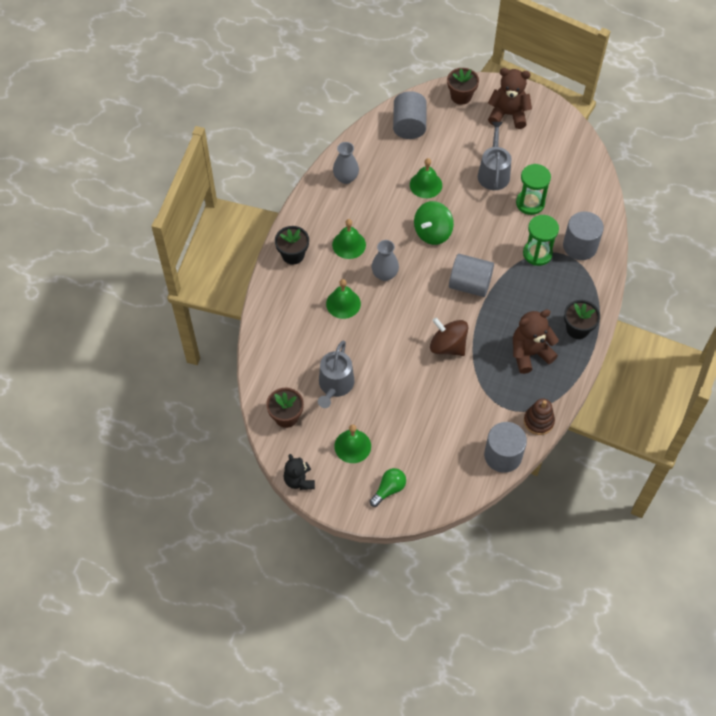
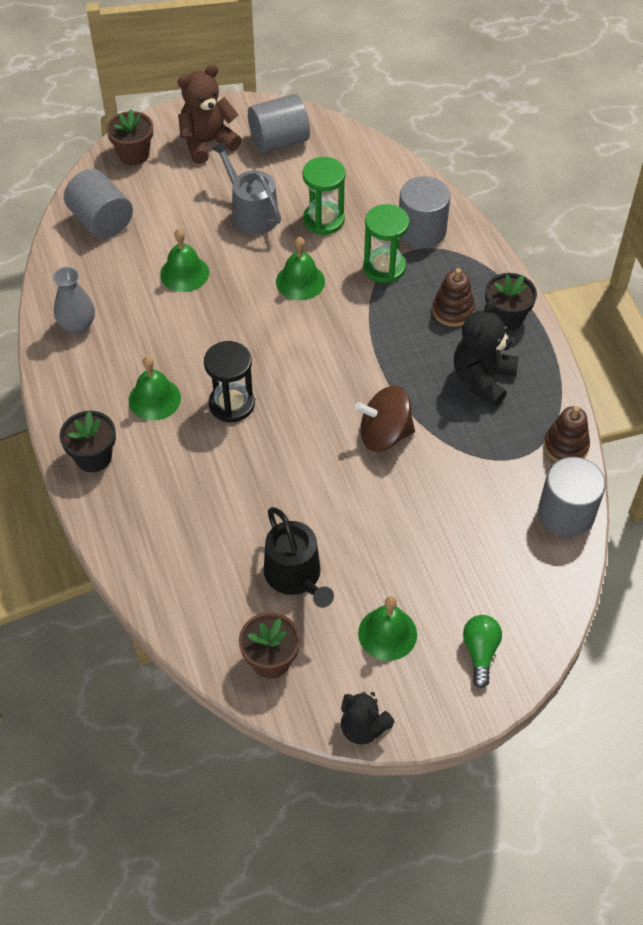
camera: 40 degrees left, 5 degrees down
grey watering can [318,341,354,408] -> black watering can [264,507,334,608]
green bell [326,279,361,319] -> green bell moved to [276,237,325,300]
grey vase [372,240,399,281] -> black hourglass [204,341,255,423]
green spinning top [414,201,454,245] -> none
grey cylinder [449,254,494,297] -> grey cylinder moved to [248,94,310,153]
brown teddy bear [513,310,559,374] -> black teddy bear [454,299,519,407]
none -> brown stacking toy [432,268,475,327]

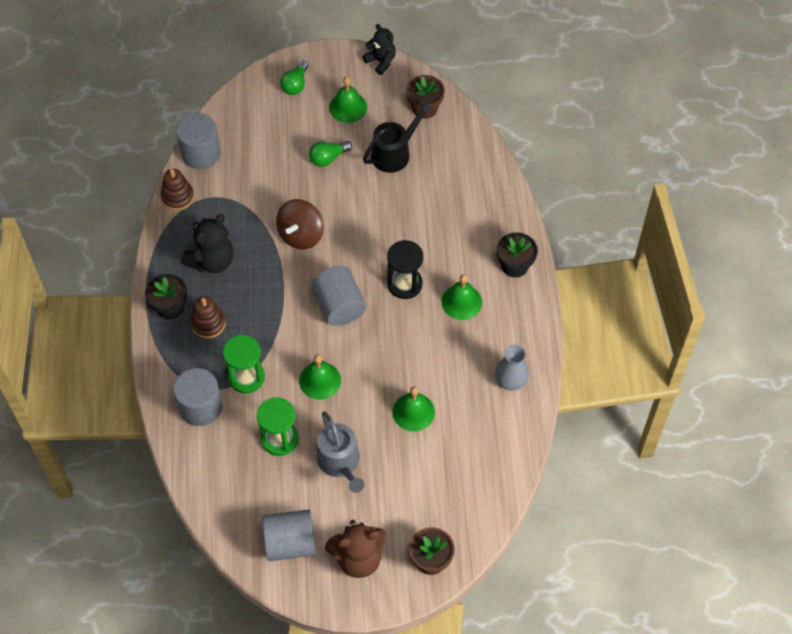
camera: 165 degrees left, 5 degrees up
grey cylinder [64,169,133,239] -> grey cylinder moved to [311,266,366,326]
black watering can [264,507,334,608] -> black watering can turned 60 degrees clockwise [363,101,433,173]
brown spinning top [355,386,415,452] -> brown spinning top turned 105 degrees clockwise [276,199,324,250]
none -> green light bulb [309,141,352,167]

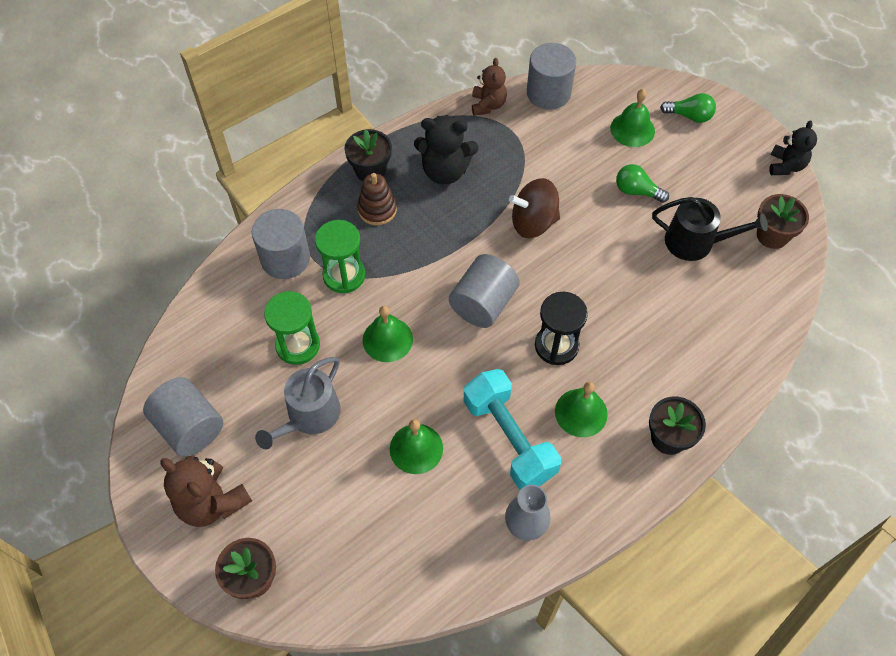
camera: 55 degrees right, 0 degrees up
brown stacking toy [161,169,194,211] -> brown teddy bear [472,58,507,116]
green light bulb [280,61,308,95] -> green light bulb turned 150 degrees counterclockwise [660,93,716,123]
green bell [329,77,367,123] -> green bell moved to [610,89,655,147]
none -> turquoise dumbbell [463,369,561,490]

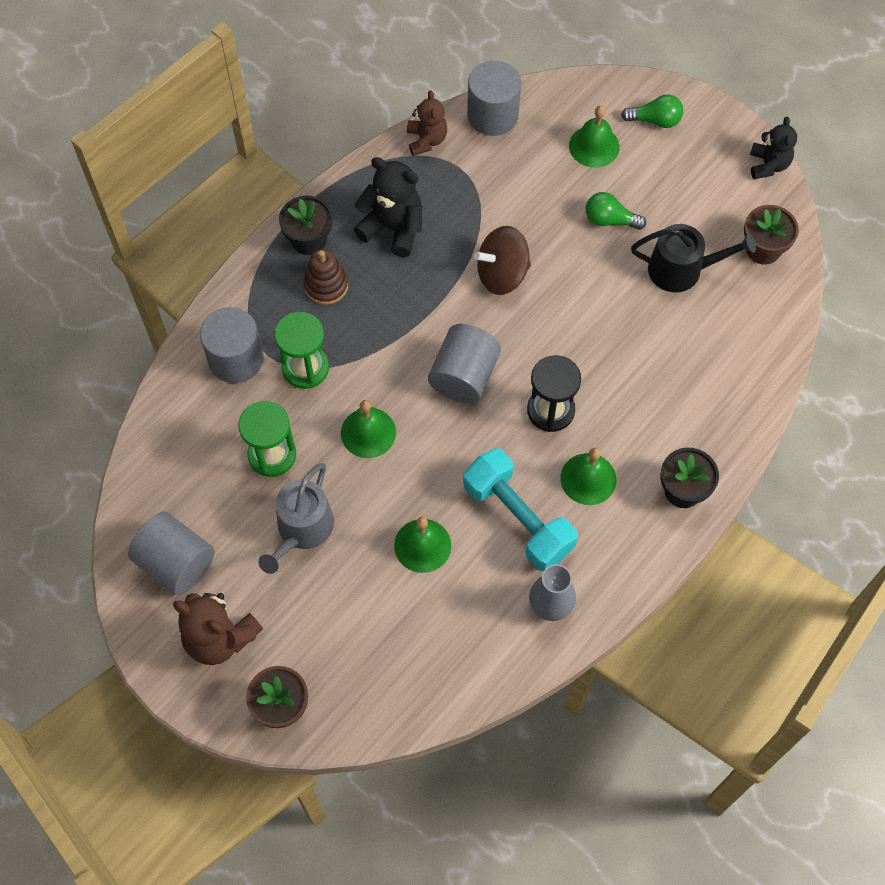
camera: 10 degrees left, 5 degrees up
black teddy bear [414,115,478,184] -> black teddy bear turned 150 degrees counterclockwise [354,157,422,257]

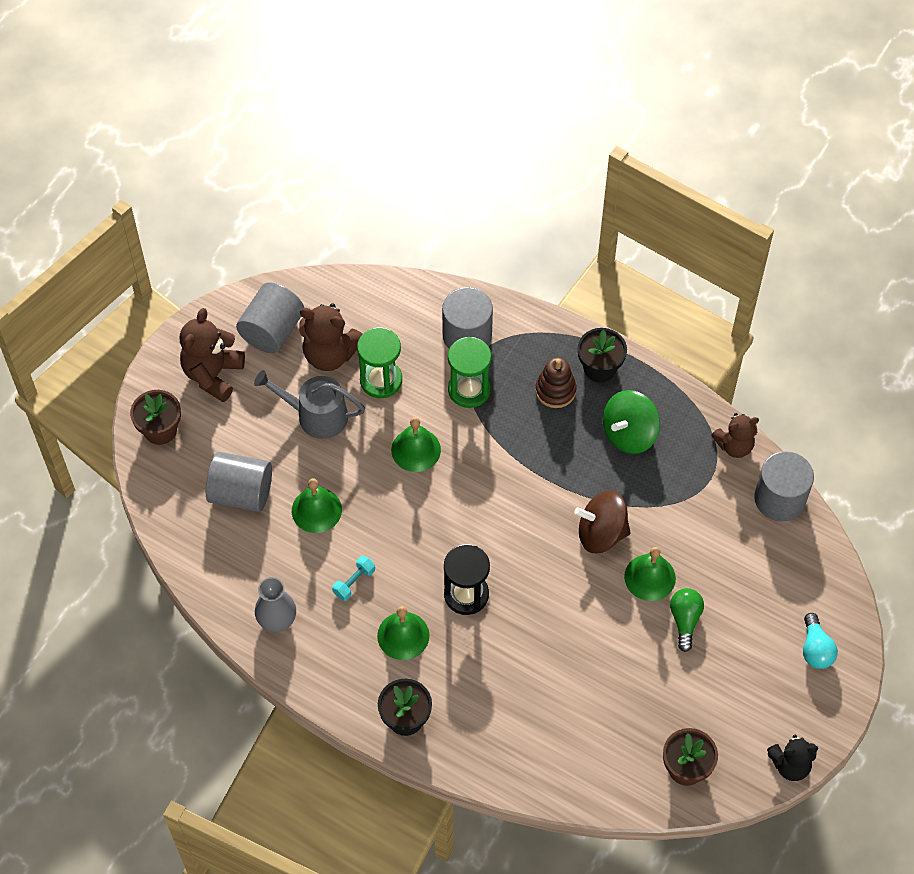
camera: 80 degrees right, 5 degrees down
black teddy bear [354,157,422,257] -> green spinning top [603,390,660,454]
grey cylinder [428,324,501,403] -> grey cylinder moved to [206,452,272,512]
turquoise dumbbell [463,448,578,571] -> turquoise dumbbell [332,556,375,601], size x0.42
brown spinning top [474,226,531,295] -> brown spinning top turned 60 degrees counterclockwise [574,490,631,553]
green bell [569,106,620,168] -> green bell moved to [624,547,676,601]
green light bulb [621,94,683,128] -> turquoise light bulb [803,613,838,669]
black watering can [631,224,756,293] -> none
none -> brown teddy bear [299,303,362,371]

